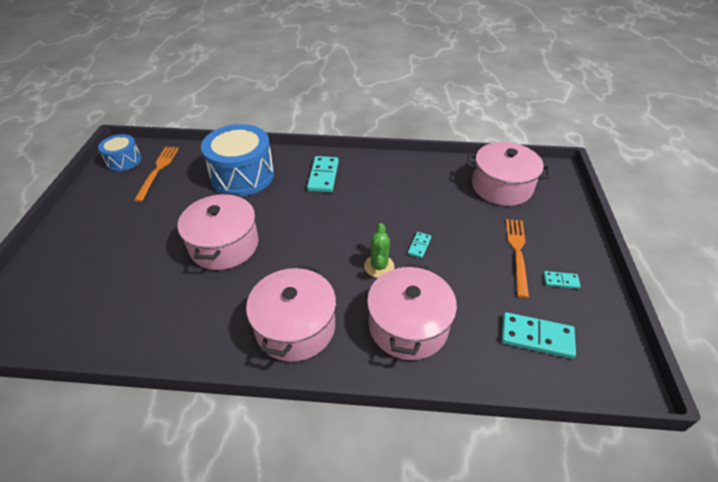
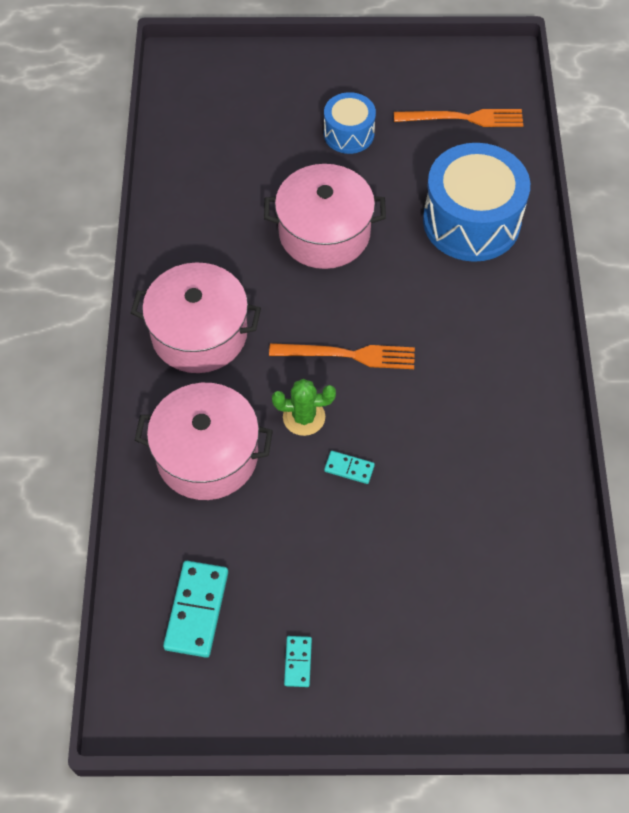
camera: 85 degrees right, 15 degrees up
blue drum [98,134,142,172] -> blue drum moved to [324,92,376,154]
turquoise domino [307,156,339,192] -> none
pink pot [467,142,550,206] -> none
orange fork [506,219,529,298] -> orange fork moved to [269,343,415,369]

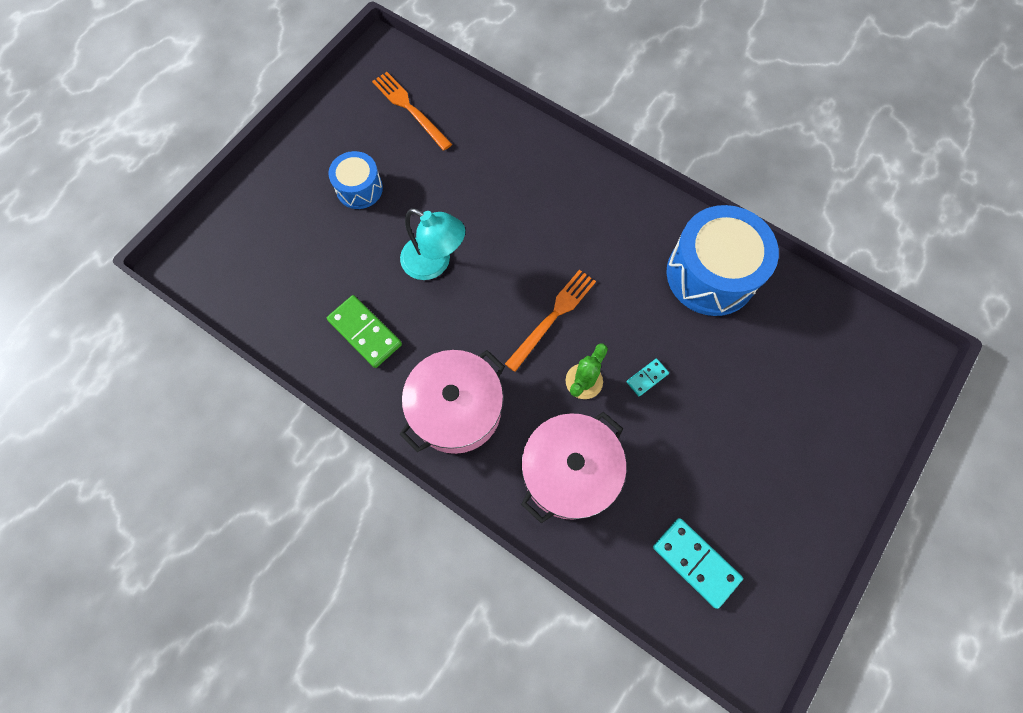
camera: 55 degrees left, 10 degrees up
pink pot [264,164,386,269] -> turquoise lamp [400,208,465,280]
turquoise domino [284,636,312,687] -> none
orange fork [394,109,523,127] -> orange fork turned 75 degrees counterclockwise [372,72,452,151]
blue drum [423,143,530,262] -> blue drum moved to [667,205,779,316]
none -> green domino [327,295,402,368]

